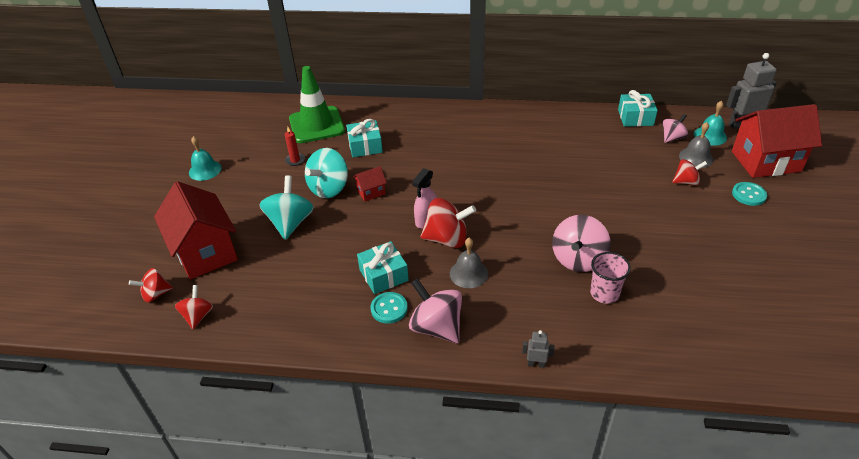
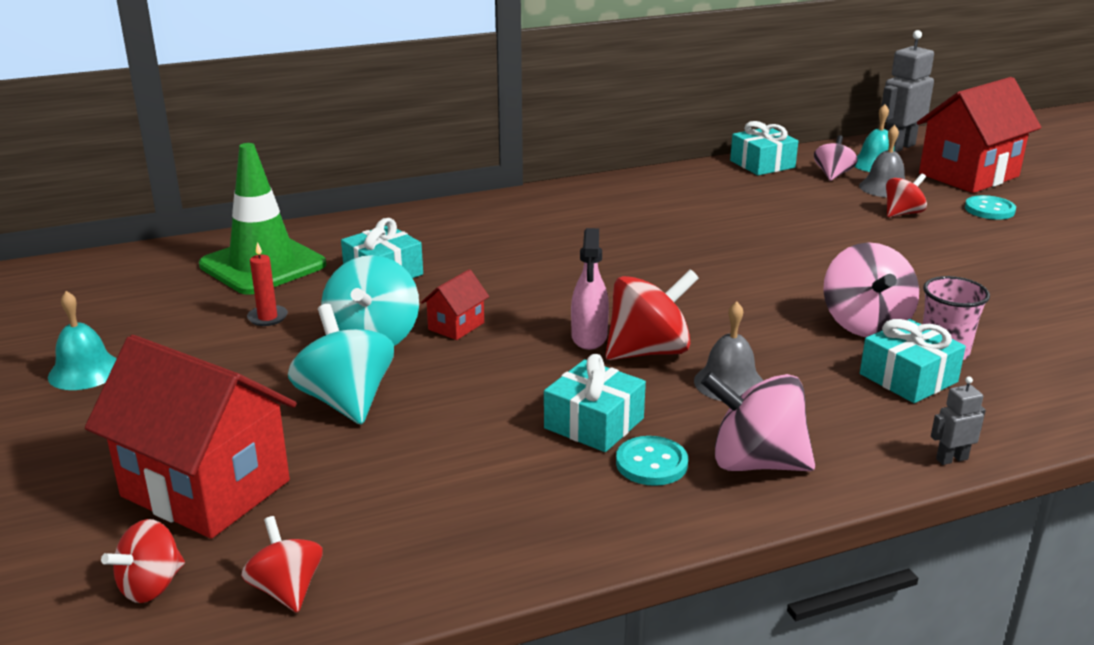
camera: 30 degrees left, 15 degrees down
none -> turquoise gift [860,319,966,403]

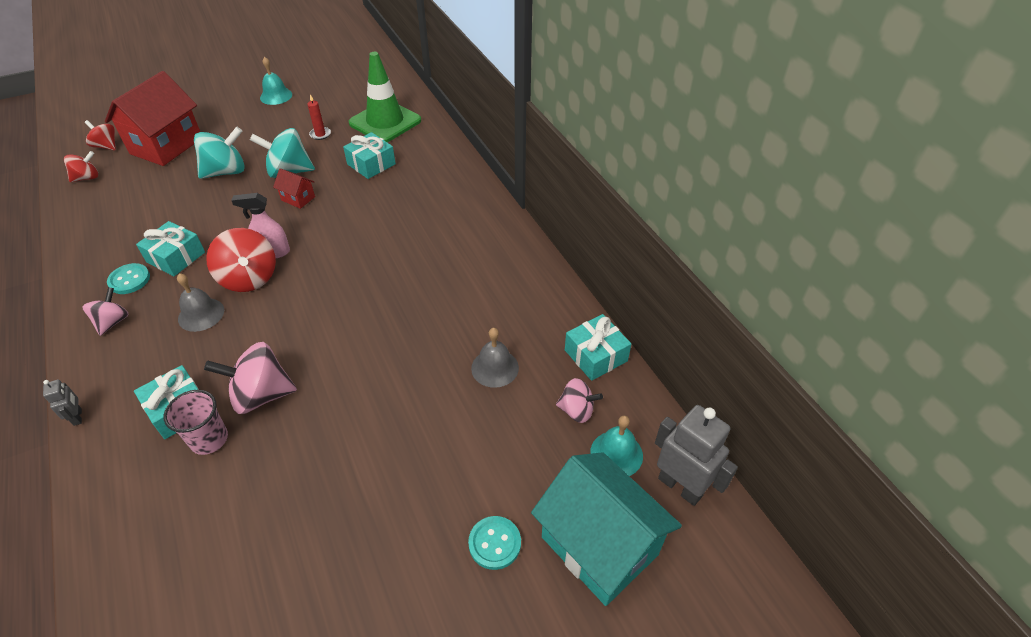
camera: 85 degrees right, 20 degrees up
pink spinning top [701,372,815,471] -> pink spinning top [82,287,129,336], size x0.60
grey bell [859,125,905,197] -> grey bell moved to [471,328,519,388]
red spinning top [886,173,927,217] -> none
red house [917,77,1041,193] -> turquoise house [531,452,682,606]

